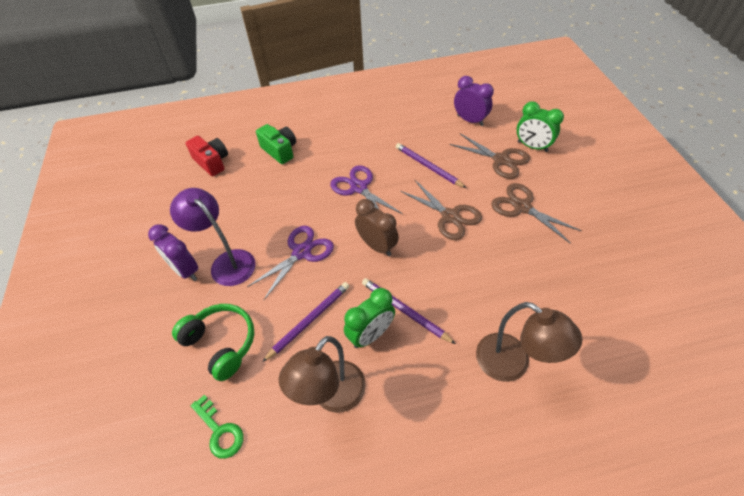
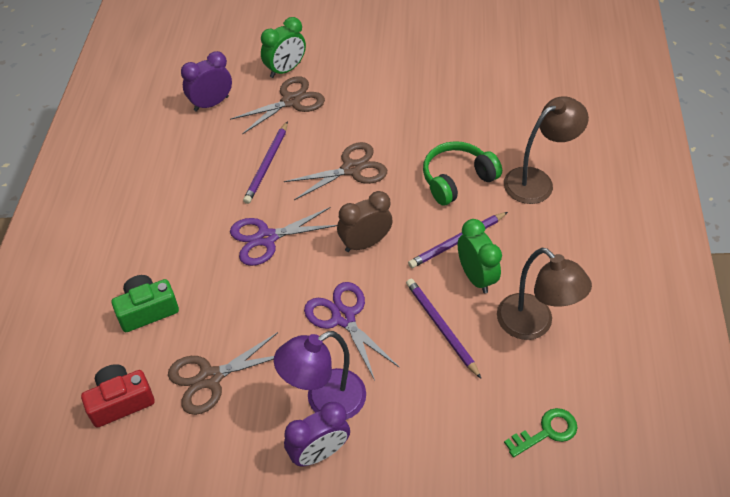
camera: 75 degrees left, 0 degrees up
green headphones [172,304,254,381] -> green headphones moved to [423,141,502,205]
purple pencil [396,143,466,188] -> purple pencil turned 45 degrees counterclockwise [243,121,288,204]
brown scissors [491,183,582,244] -> brown scissors moved to [168,332,278,415]

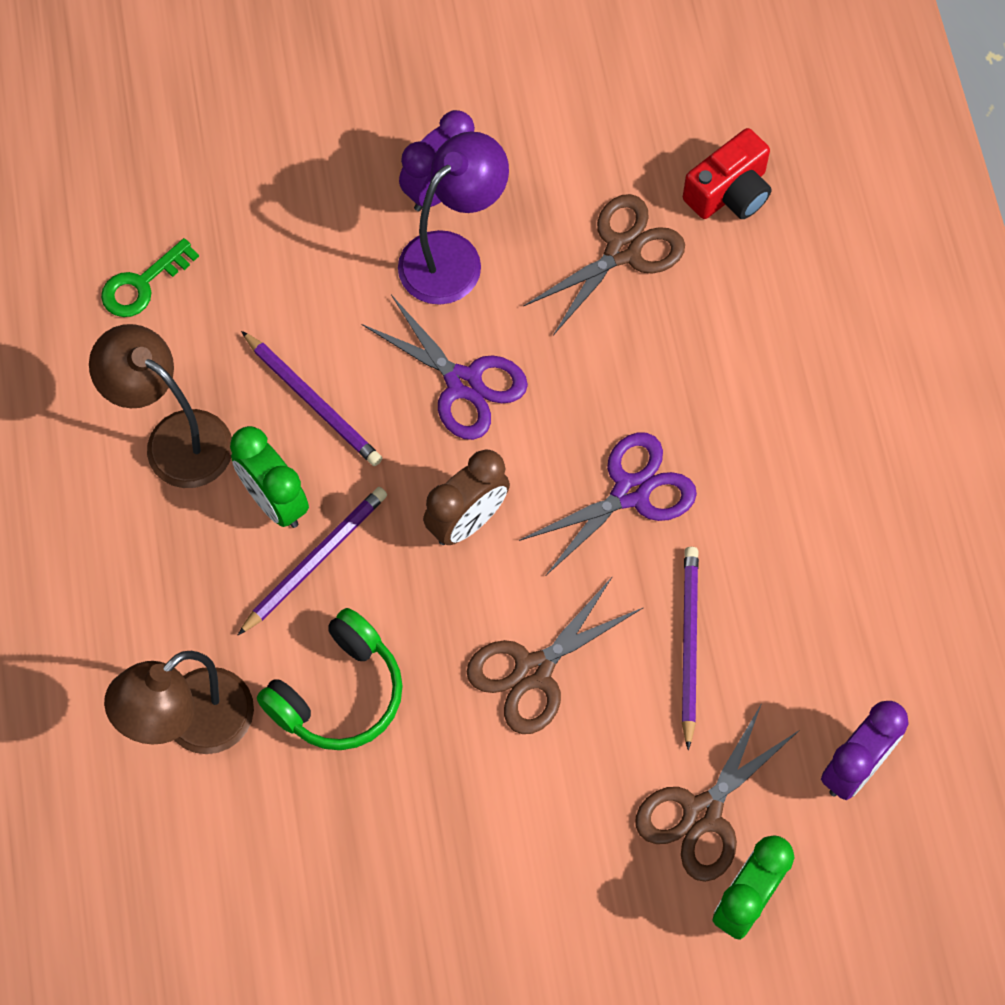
camera: 165 degrees right, 15 degrees up
green camera [112,275,179,332] -> none

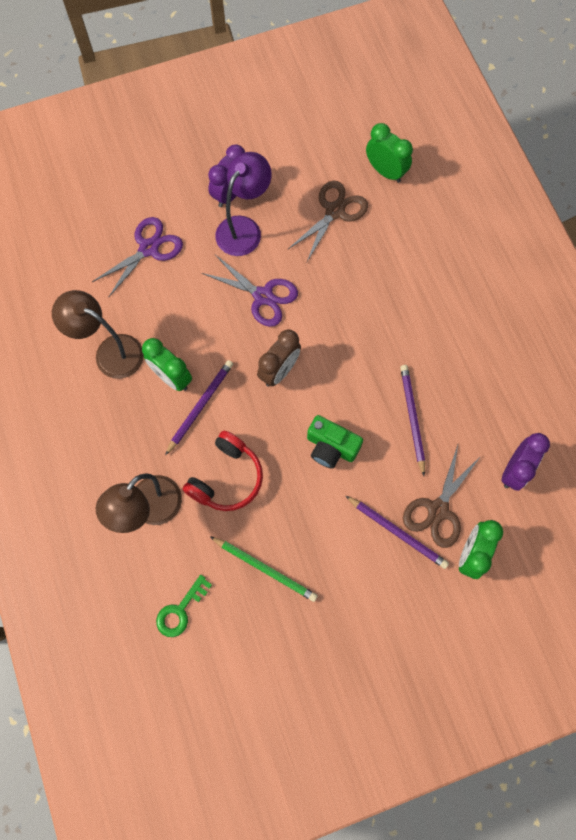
camera: 10 degrees left, 5 degrees up
green key [101,238,199,317] -> green key moved to [156,575,212,637]
purple pencil [241,331,382,466] -> purple pencil moved to [346,496,449,569]
green headphones [257,608,403,750] -> red headphones [182,431,263,511]
brown scissors [467,576,644,734] -> green camera [307,415,363,469]
purple scissors [519,432,697,575] -> purple scissors moved to [92,217,183,298]
red camera [683,128,772,219] -> green clock [366,123,413,183]
none -> green pencil [210,536,318,602]

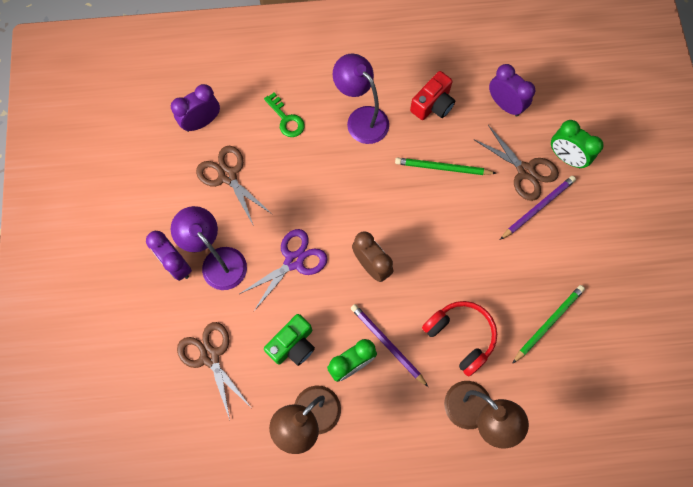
camera: 75 degrees left, 0 degrees up
purple scissors [92,217,183,298] -> brown scissors [177,322,251,420]
green key [156,575,212,637] -> green key moved to [264,93,305,137]
green camera [307,415,363,469] -> green camera moved to [264,314,315,366]
green clock [366,123,413,183] -> purple clock [171,84,220,132]
purple pencil [400,365,425,476] -> green pencil [395,158,497,175]
none -> purple lamp [332,54,389,144]
none -> red camera [410,71,455,120]

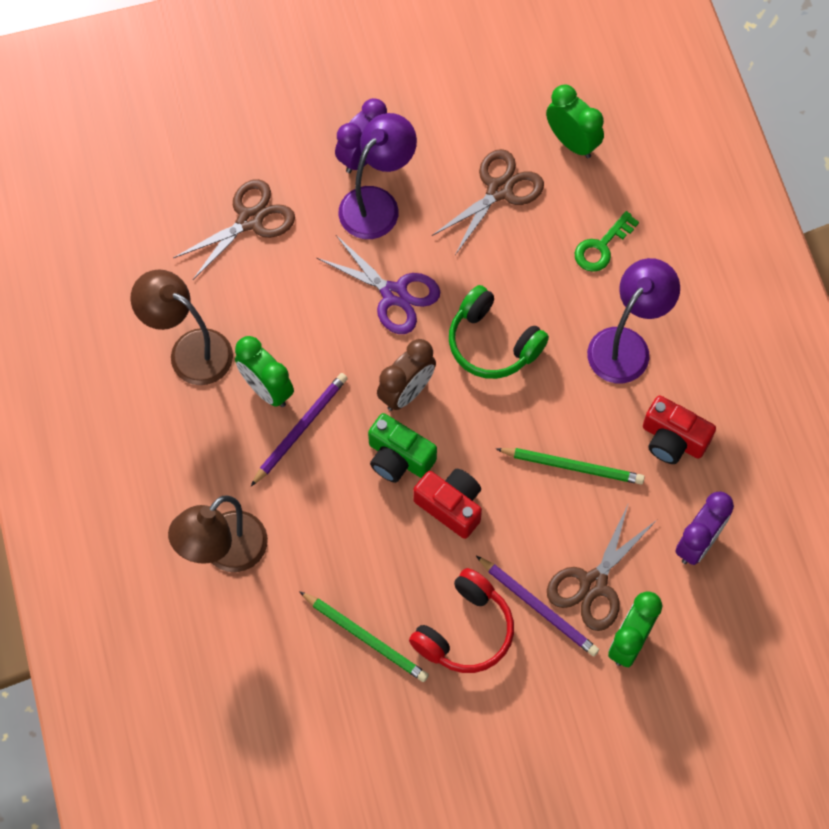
camera: 80 degrees right, 5 degrees down
purple clock [171,84,220,132] -> green clock [546,84,604,158]
green camera [264,314,315,366] -> green camera moved to [368,413,437,483]
green pencil [395,158,497,175] -> green pencil turned 105 degrees clockwise [496,448,645,484]
red headphones [422,301,497,377] -> red headphones moved to [409,568,514,673]
none -> red camera [413,469,482,539]
none -> green headphones [449,285,549,379]

